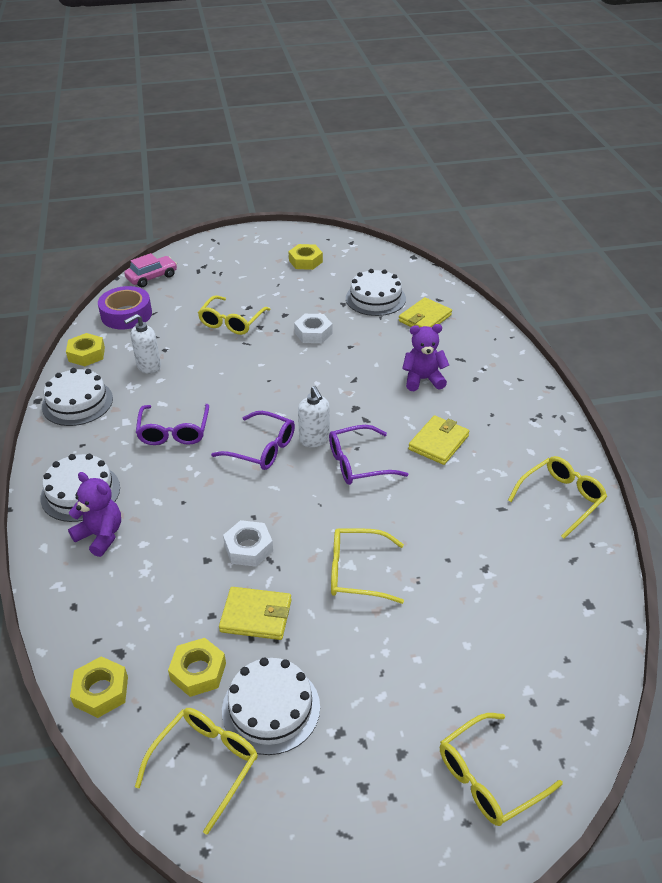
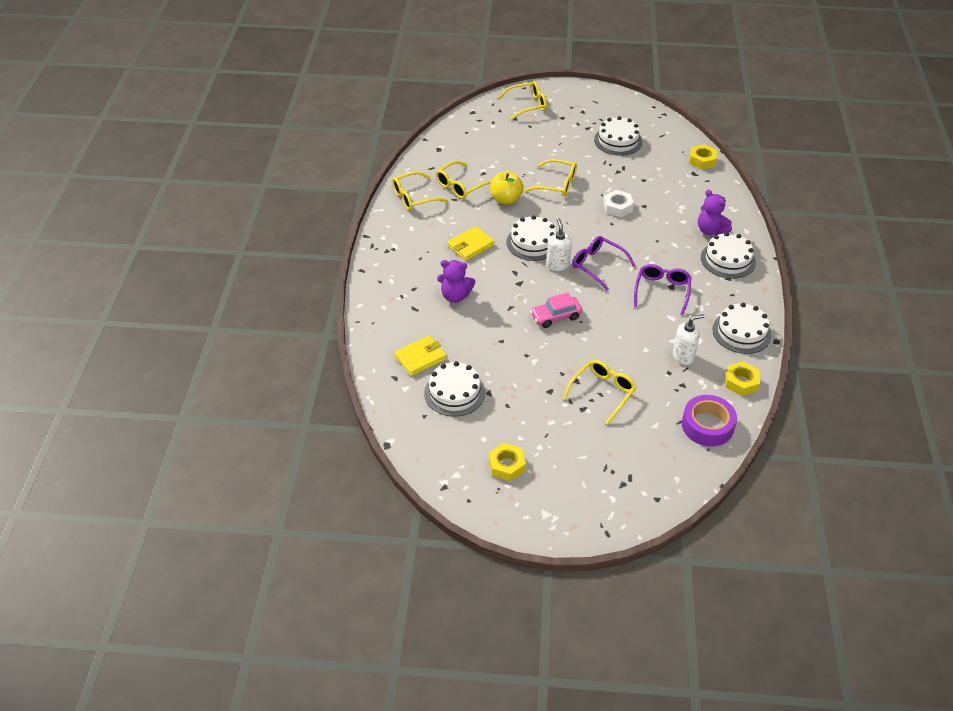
camera: 165 degrees left, 5 degrees up
pink car [124,253,177,287] -> pink car moved to [530,293,582,328]
yellow glasses [135,708,258,835] -> yellow glasses moved to [436,161,491,199]
yellow nut [168,638,226,697] -> none
yellow wallet [219,587,292,640] -> none
white nut [294,314,333,343] -> none
purple glasses [329,425,408,485] -> white cake [506,215,556,261]
none -> yellow apple [490,171,524,204]

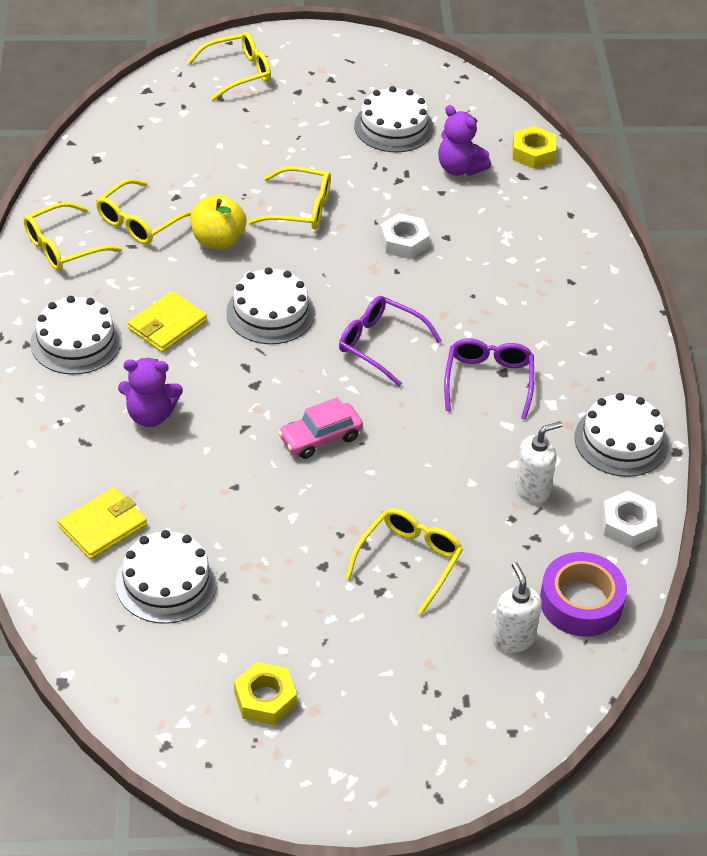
camera: 10 degrees left, 0 degrees up
white soap dispenser [546,218,572,271] -> white soap dispenser moved to [492,562,542,653]
purple teddy bear [698,190,732,235] -> purple teddy bear moved to [438,105,491,176]
white cake [701,232,756,279] -> white cake moved to [31,296,122,375]
yellow nut [725,361,760,396] -> white nut [602,491,658,548]

